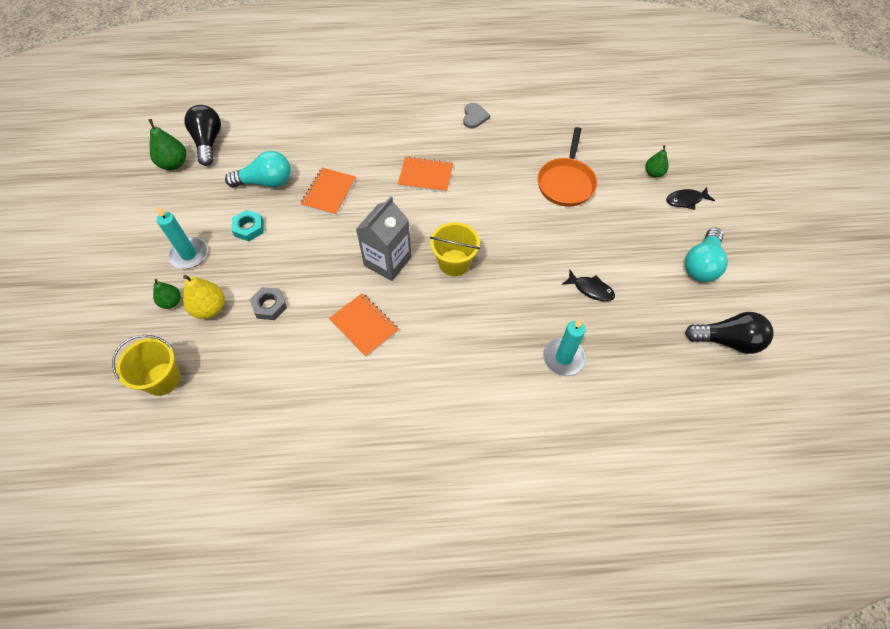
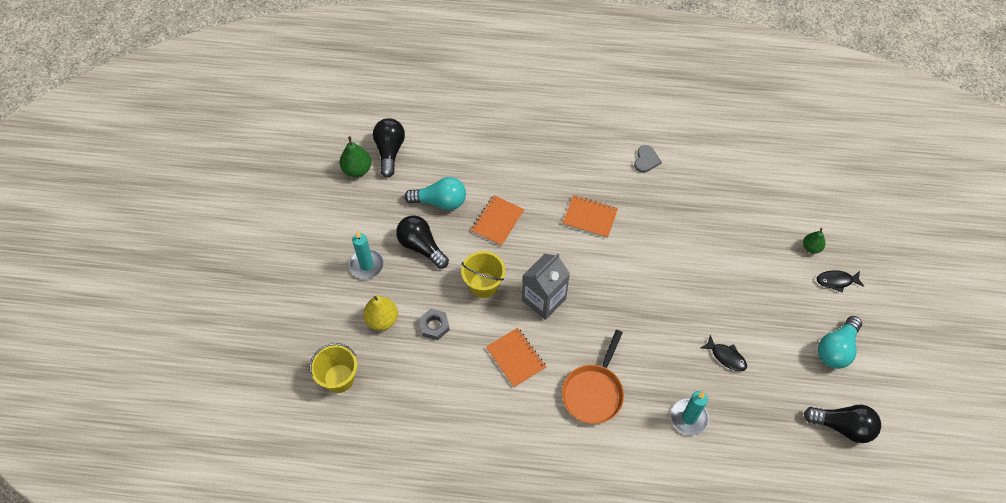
camera: 10 degrees right, 0 degrees up
green pear [153,279,181,309] -> none
turquoise nut [232,210,264,241] -> black light bulb [396,215,449,269]
yellow bucket [430,222,480,276] -> yellow bucket moved to [461,251,505,298]
orange pan [537,127,597,206] -> orange pan moved to [562,330,624,424]

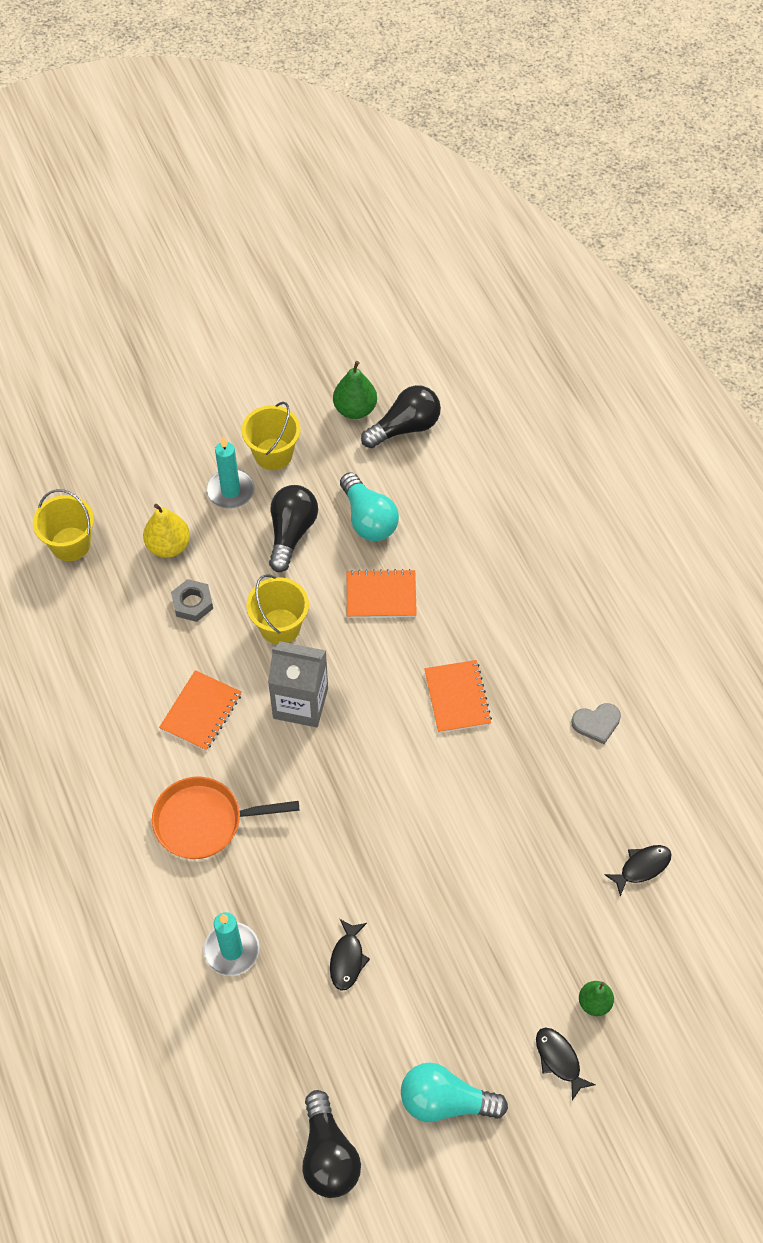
camera: 60 degrees right, 0 degrees up
none -> yellow bucket [242,402,301,470]
none -> black fish [604,845,672,897]

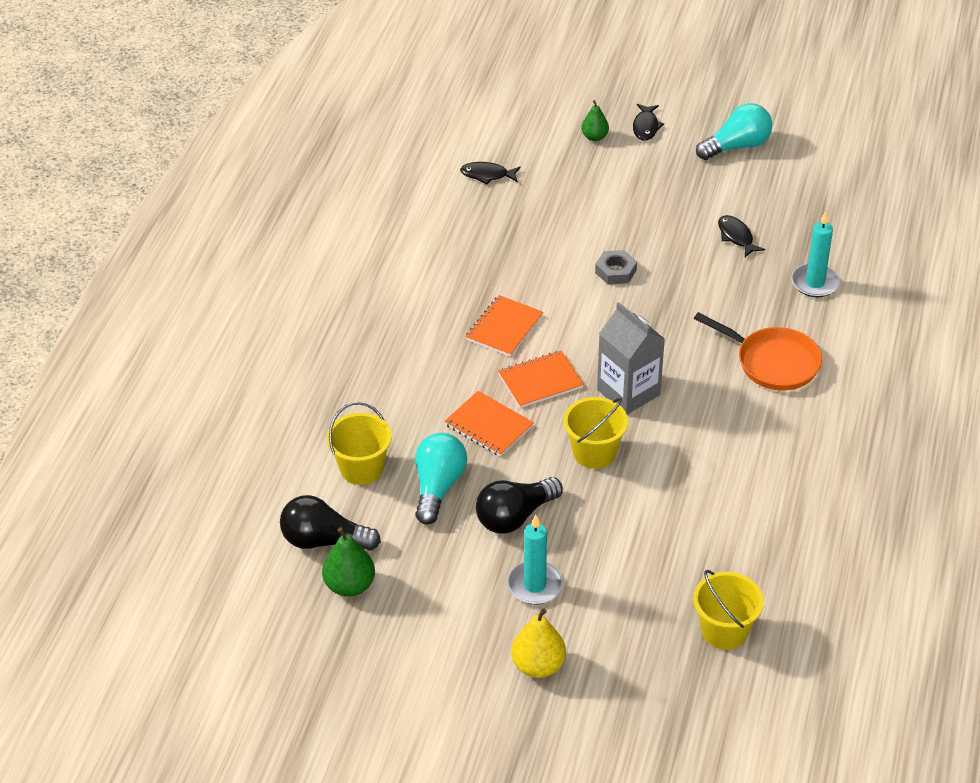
camera: 140 degrees left, 15 degrees down
yellow pear [143,504,190,558] -> yellow pear moved to [511,608,566,678]
orange notebook [159,670,242,751] -> orange notebook moved to [498,350,584,408]
grey nut [171,579,213,622] -> grey nut moved to [595,250,637,285]
yellow bucket [242,402,301,470] -> yellow bucket moved to [327,402,392,485]
black light bulb [302,1090,361,1198] -> none
black fish [330,919,370,991] -> black fish turned 75 degrees counterclockwise [718,215,765,257]
turquoise light bulb [401,1062,508,1122] -> turquoise light bulb turned 75 degrees counterclockwise [696,103,772,160]
grey heart [571,703,621,744] -> none

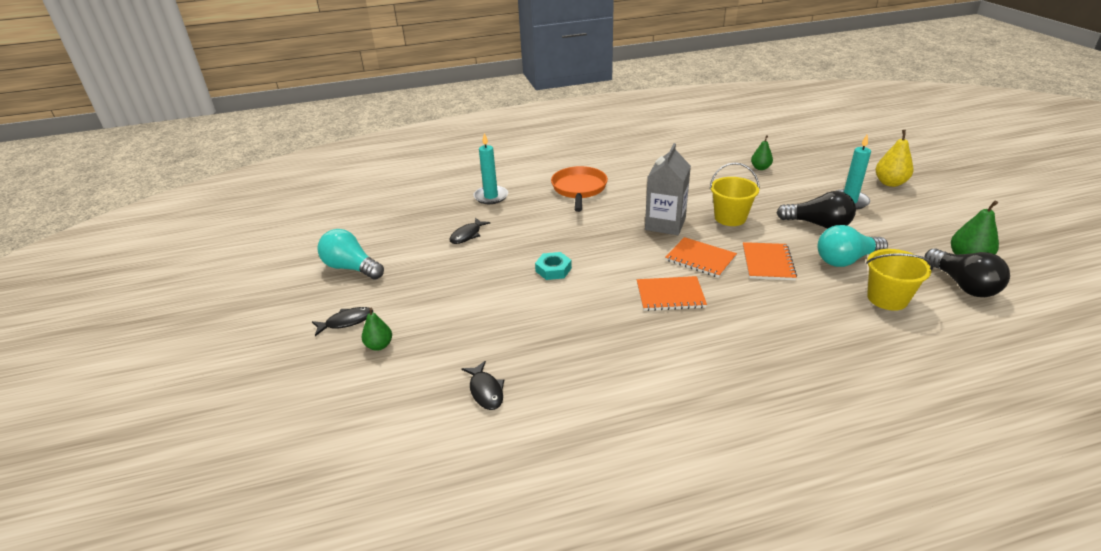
camera: 120 degrees left, 10 degrees down
grey nut [595,250,637,285] -> turquoise nut [535,252,572,280]
yellow bucket [693,570,764,650] -> none
none -> green pear [751,135,773,170]

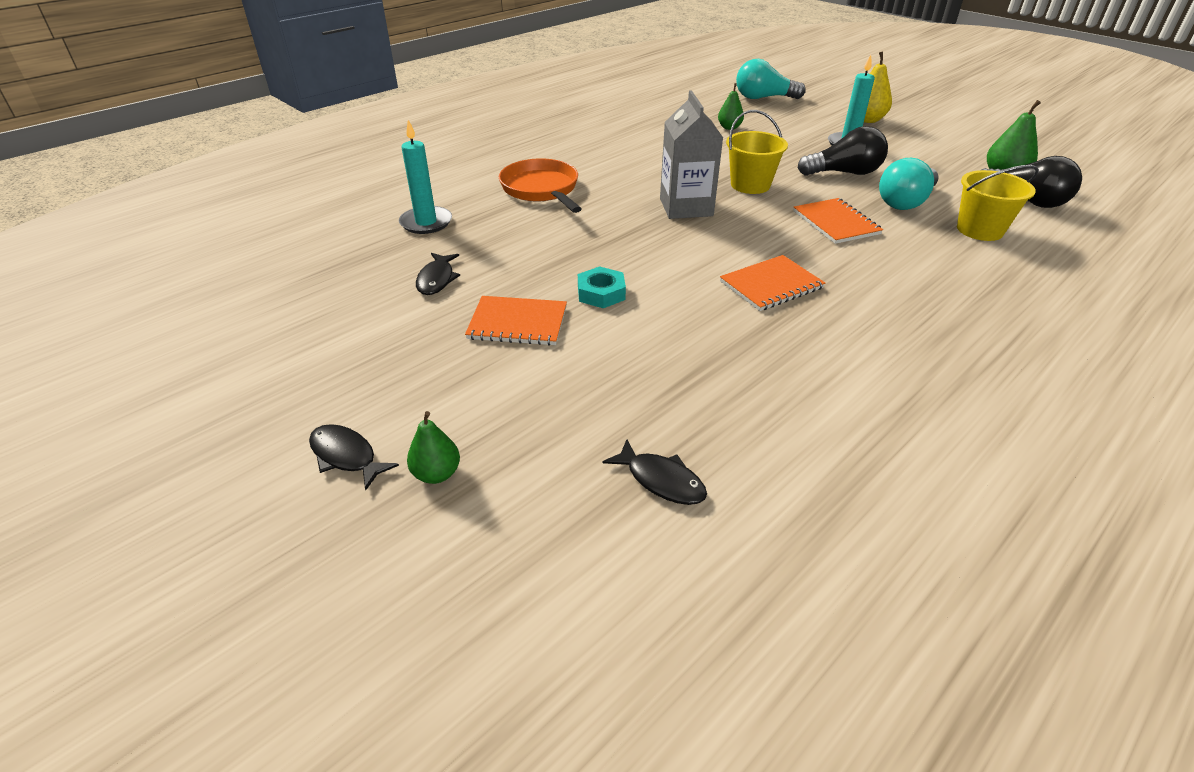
camera: 30 degrees left, 5 degrees up
black fish [312,307,373,336] -> black fish turned 90 degrees counterclockwise [309,424,399,490]
turquoise light bulb [317,229,384,280] -> turquoise light bulb moved to [736,59,806,99]
orange notebook [665,237,737,278] -> orange notebook moved to [465,296,567,346]

